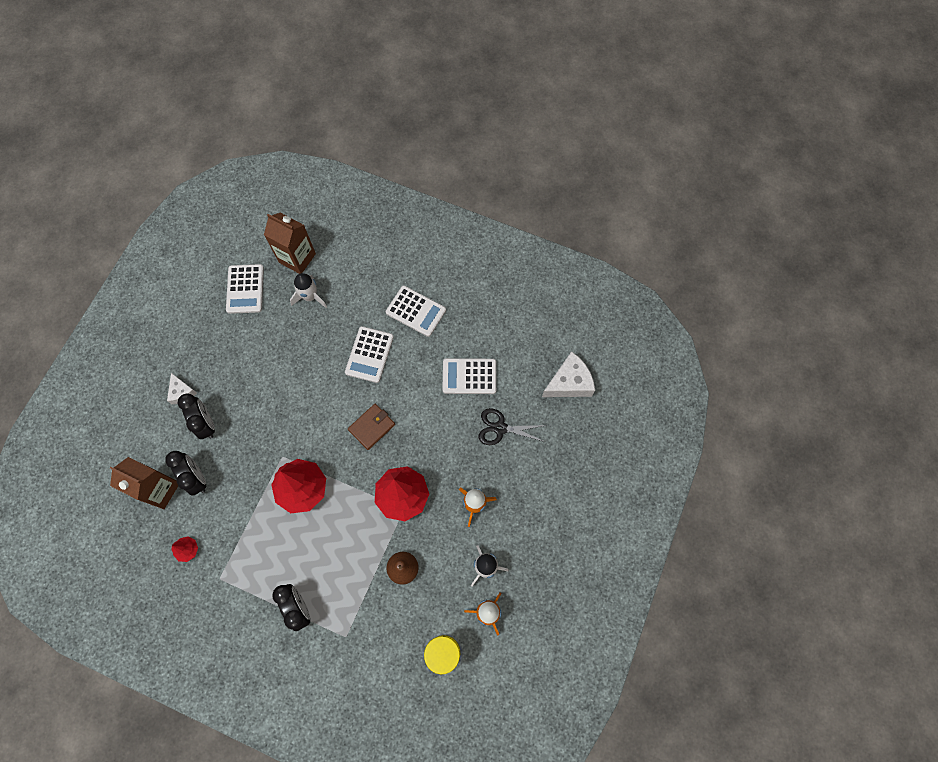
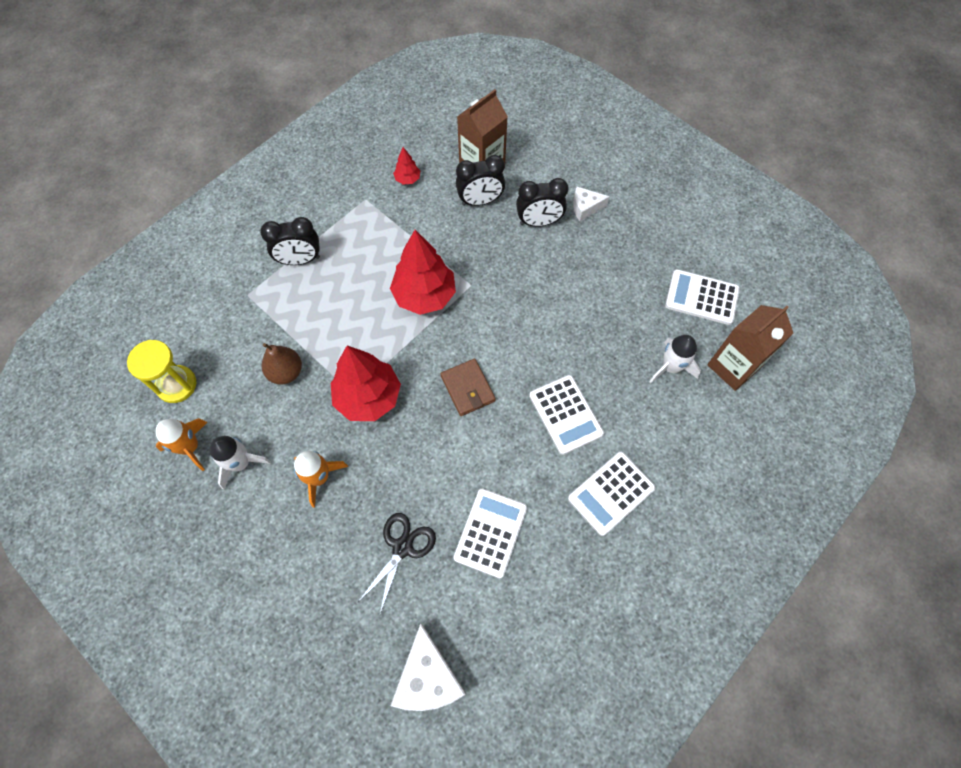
camera: 110 degrees right, 5 degrees down
white calculator [345,326,394,383] -> white calculator turned 150 degrees counterclockwise [529,375,604,455]

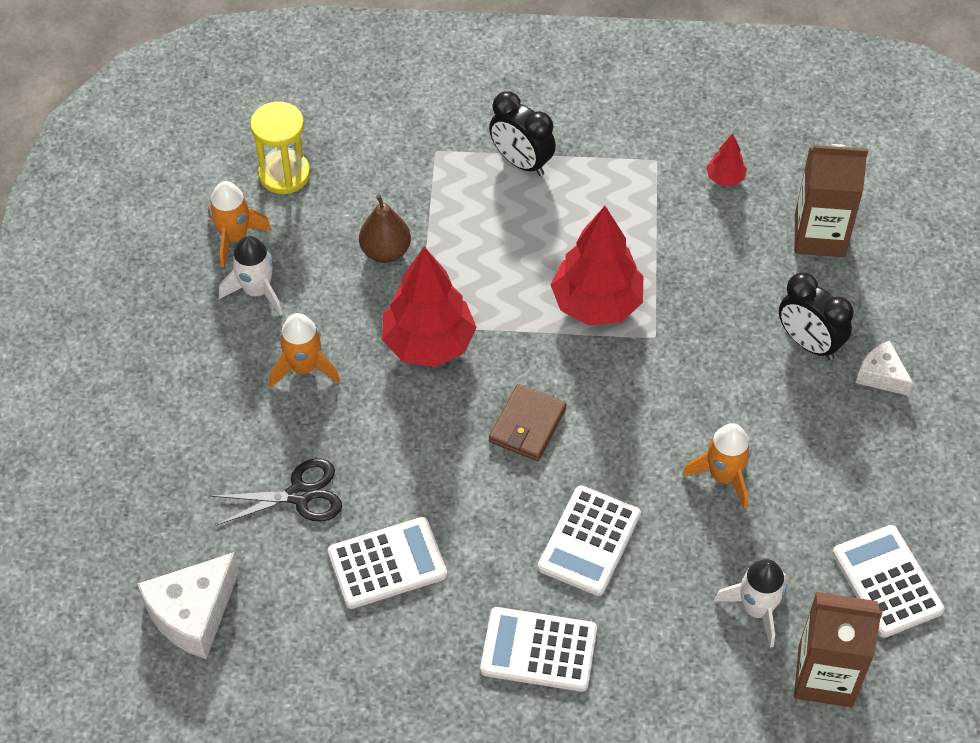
camera: 50 degrees right, 10 degrees down
black clock [456,155,505,206] -> none
none -> orange rocket [682,423,751,508]

